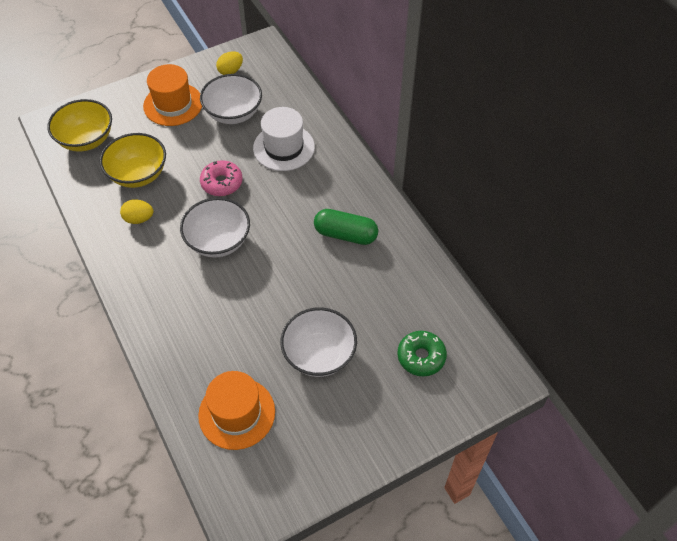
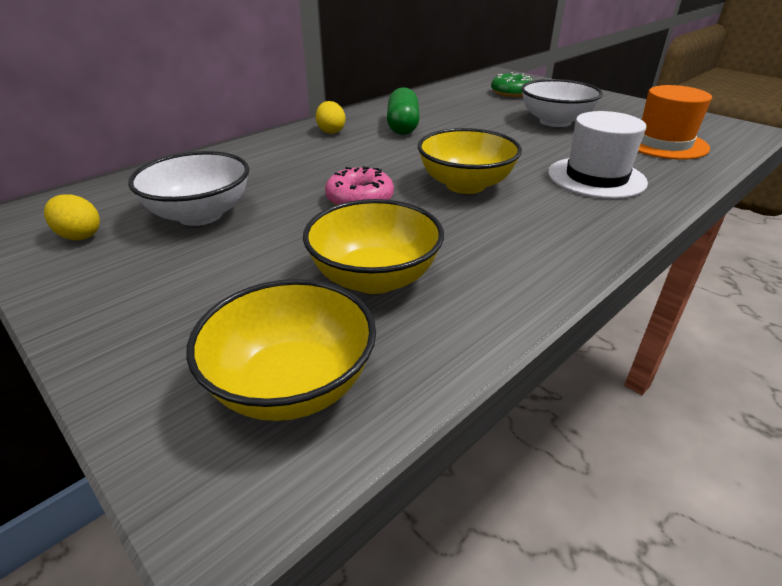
camera: 105 degrees left, 20 degrees down
yellow egg [120,199,154,224] -> yellow egg moved to [316,101,345,134]
orange hat [143,64,202,126] -> none
white bowl [180,198,250,258] -> yellow bowl [418,128,522,194]
white hat [253,107,315,171] -> white hat moved to [548,111,648,199]

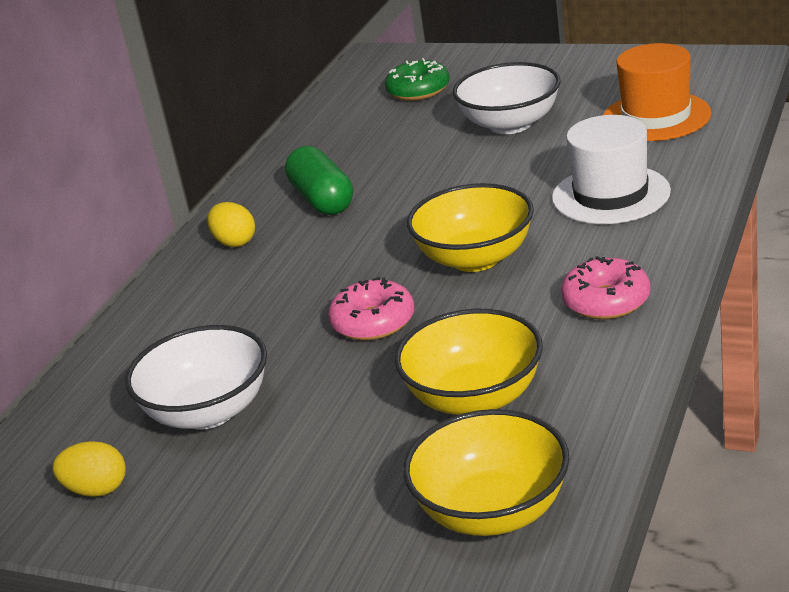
camera: 20 degrees left, 5 degrees down
none -> pink donut [561,256,650,319]

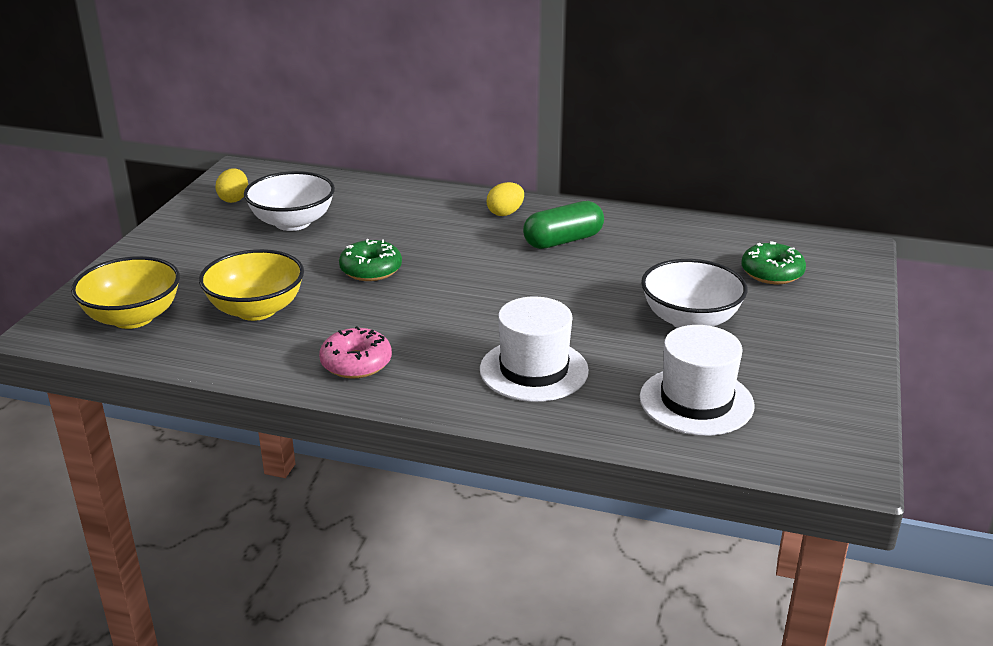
camera: 80 degrees right, 0 degrees up
pink donut [328,277,414,341] -> green donut [339,239,402,281]
yellow bowl [407,183,534,272] -> none
orange hat [603,43,711,141] -> white hat [640,325,755,436]

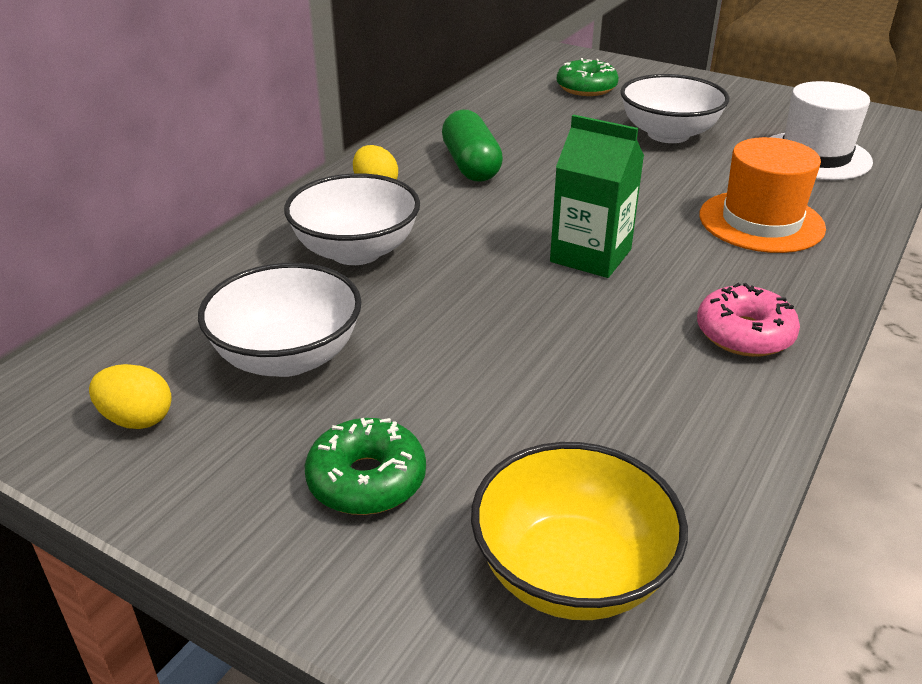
camera: 75 degrees left, 5 degrees up
yellow bowl [199,249,304,321] -> none
green donut [339,239,402,281] -> green donut moved to [305,418,426,515]
white hat [480,297,589,402] -> orange hat [699,137,826,253]
none -> white bowl [284,173,420,265]
none -> green carton [550,114,644,278]

